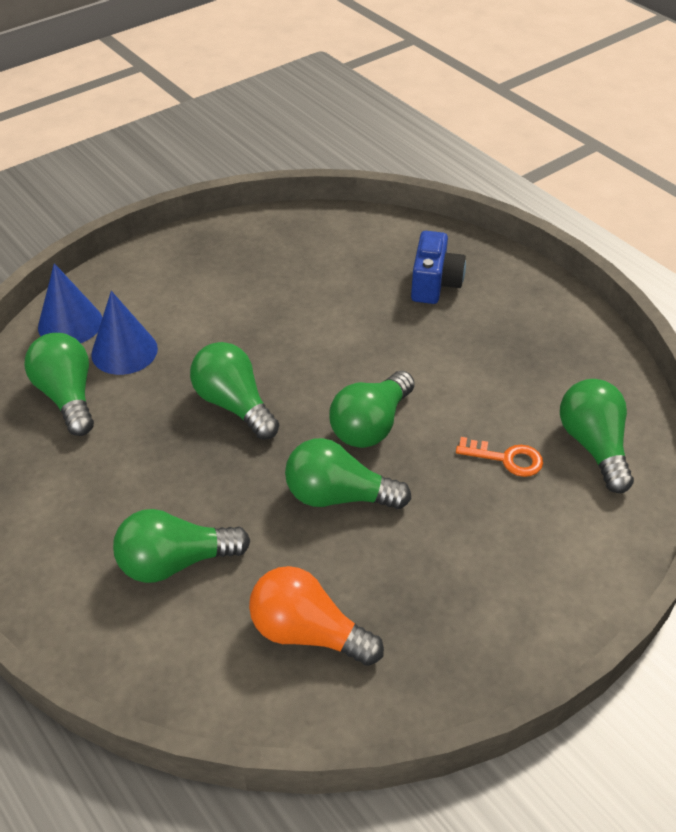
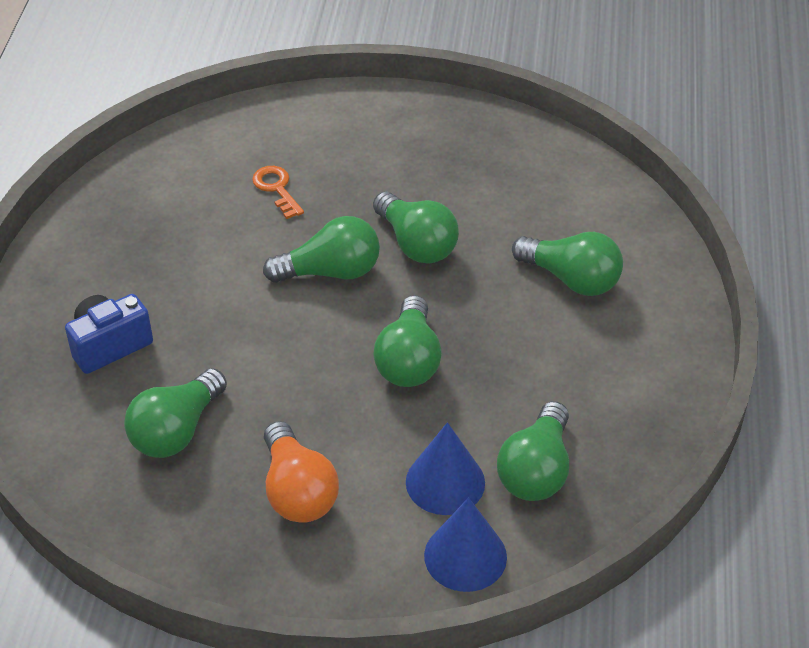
camera: 135 degrees left, 0 degrees up
orange light bulb [249,566,384,666] -> orange light bulb moved to [264,421,339,523]
green light bulb [560,379,634,493] -> green light bulb moved to [124,368,227,458]

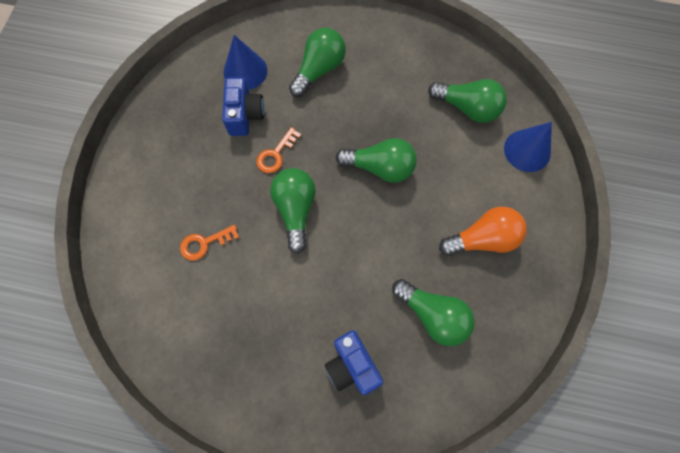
camera: 85 degrees left, 25 degrees up
green light bulb [373,191,459,264] -> orange key [256,127,301,173]
blue cone [406,422,485,515] -> blue cone moved to [224,35,267,90]
none -> blue camera [222,77,265,136]

